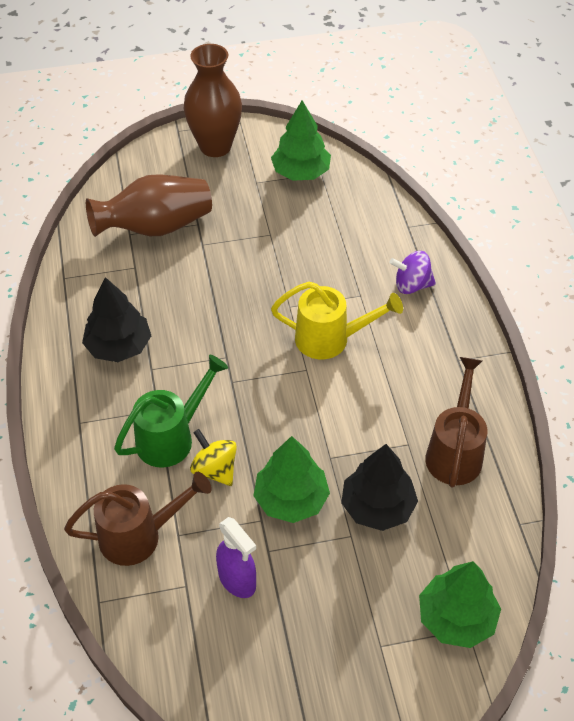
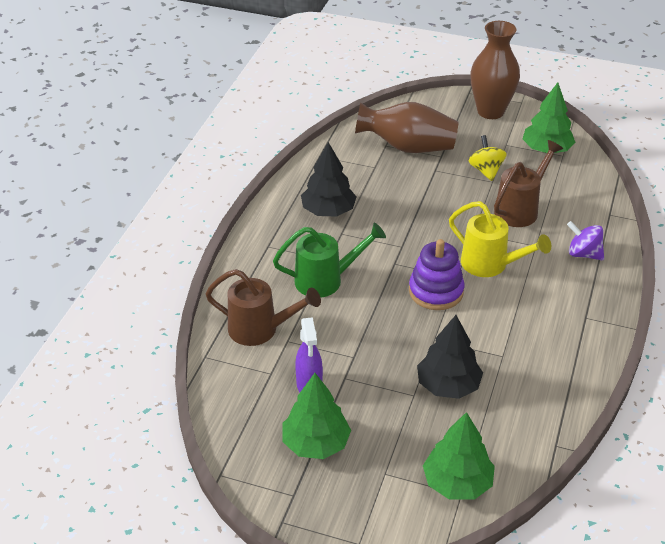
camera: 30 degrees right, 10 degrees down
yellow spinning top [190,429,237,486] -> yellow spinning top moved to [469,135,507,181]
green tree [253,436,330,523] -> green tree moved to [282,373,351,459]
brown watering can [425,357,487,488] -> brown watering can moved to [494,140,563,227]
none -> purple stacking toy [409,239,465,310]

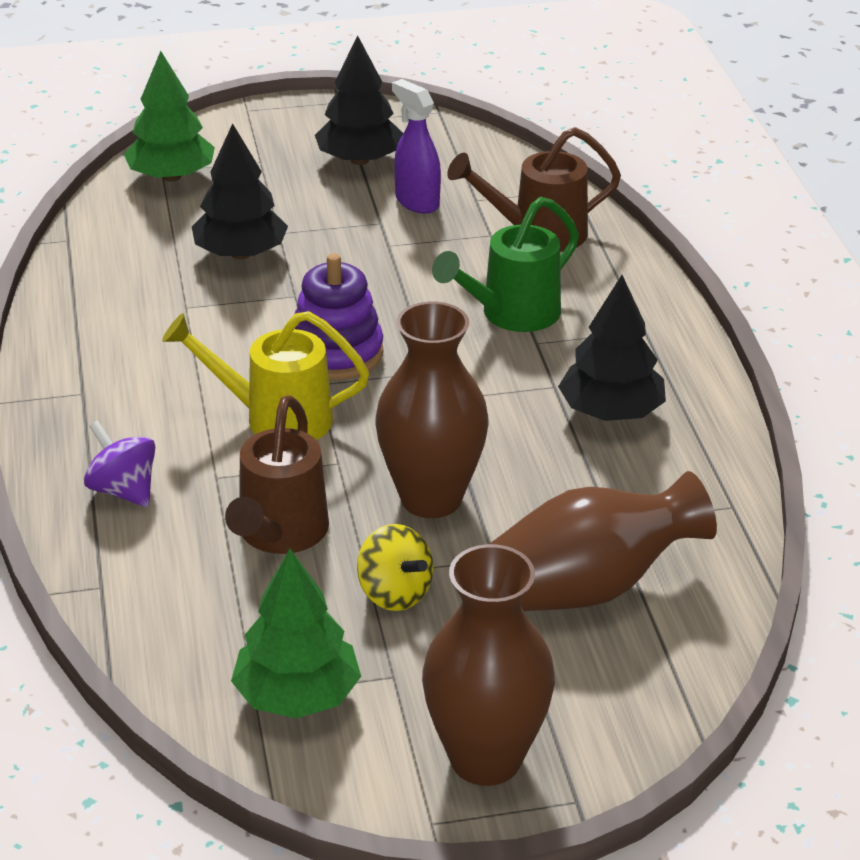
camera: 150 degrees right, 5 degrees down
green tree [282,373,351,459] -> black tree [315,35,403,165]
purple spinning top [567,221,604,260] -> purple spinning top turned 135 degrees counterclockwise [84,420,155,507]
none -> brown vase [375,302,489,518]

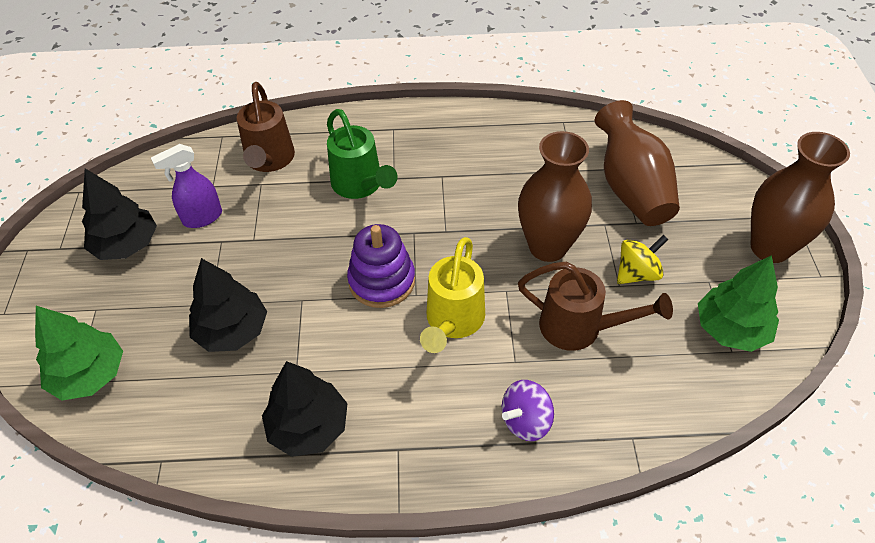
camera: 80 degrees left, 15 degrees up
black tree [558,275,666,421] -> black tree moved to [262,361,348,457]

